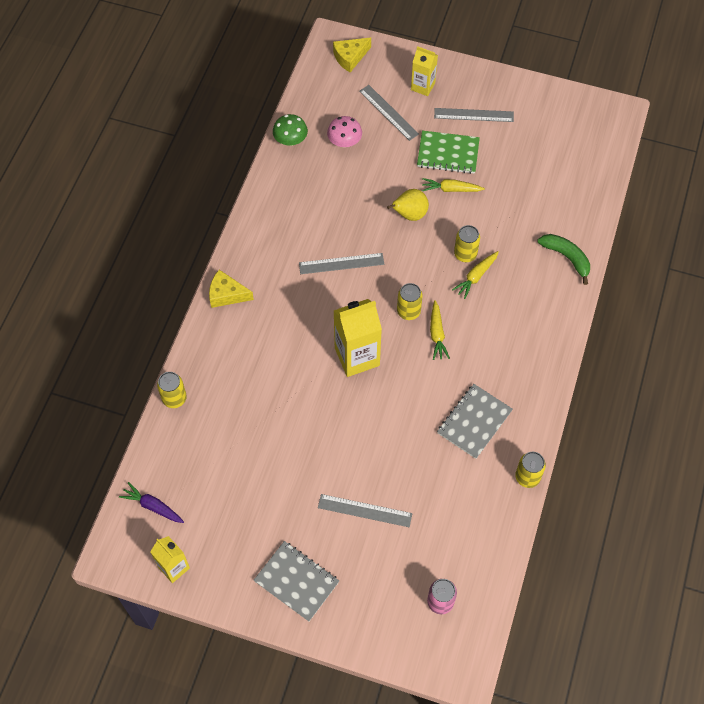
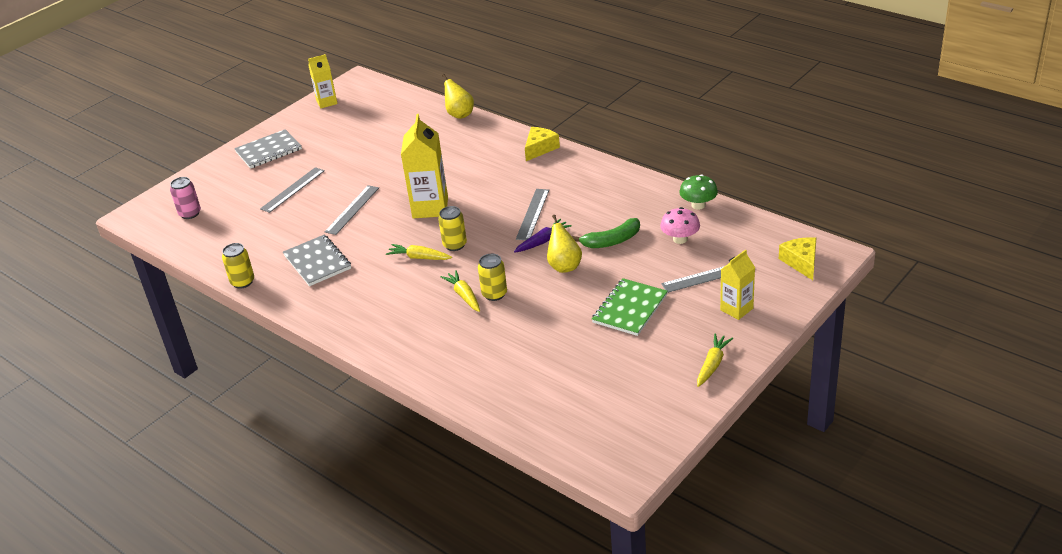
camera: 115 degrees right, 25 degrees down
purple carrot [119,482,184,523] -> purple carrot moved to [514,219,572,253]
yellow can [157,372,187,408] -> yellow pear [442,74,474,119]
yellow carrot [422,178,485,192] -> yellow carrot moved to [697,334,733,387]
grey ruler [434,108,514,122] -> grey ruler moved to [325,185,379,235]
green banana [538,234,590,285] -> green banana moved to [572,218,640,248]

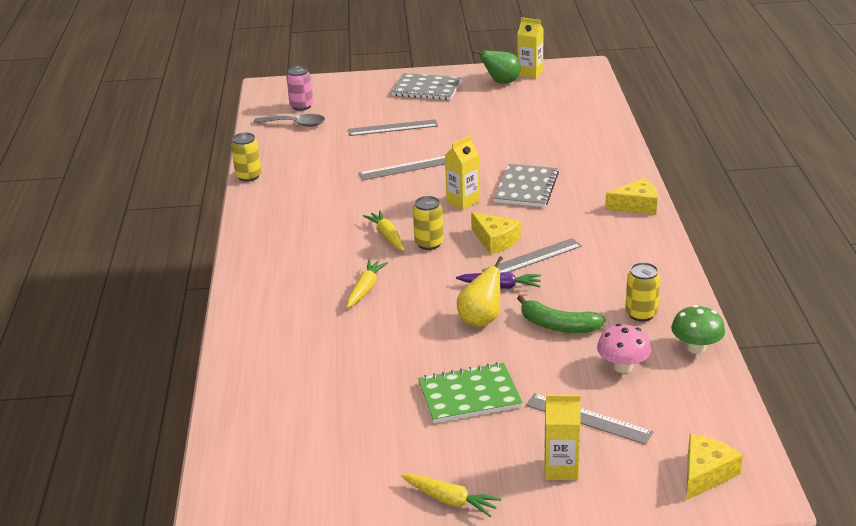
camera: 45 degrees right, 5 degrees down
grey notebook [283,235,351,286] -> grey notebook moved to [494,164,559,207]
yellow carton [401,114,448,219] -> yellow carton [445,136,480,210], size x0.60
yellow pear [442,74,474,119] -> none
yellow can [478,254,507,301] -> yellow can moved to [625,262,661,322]
yellow carrot [697,334,733,387] -> yellow carrot turned 45 degrees clockwise [401,474,501,517]
none -> grey spoon [253,114,325,127]
none -> yellow cheese [471,212,521,255]
none -> green pear [473,50,520,84]

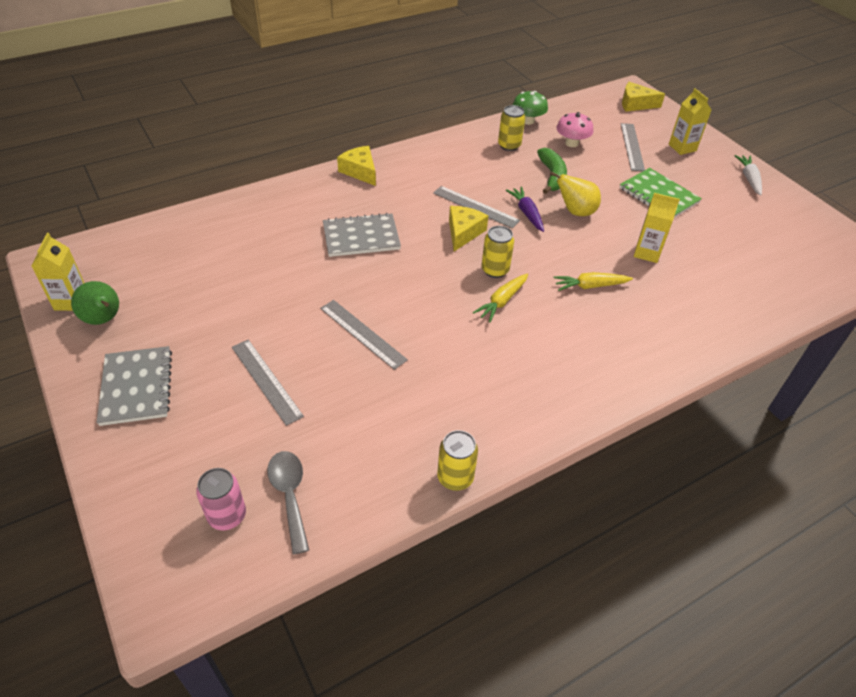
camera: 120 degrees left, 15 degrees up
yellow carrot [401,474,501,517] -> white carrot [735,155,762,196]
yellow carton [445,136,480,210] -> yellow carton moved to [634,193,680,263]

